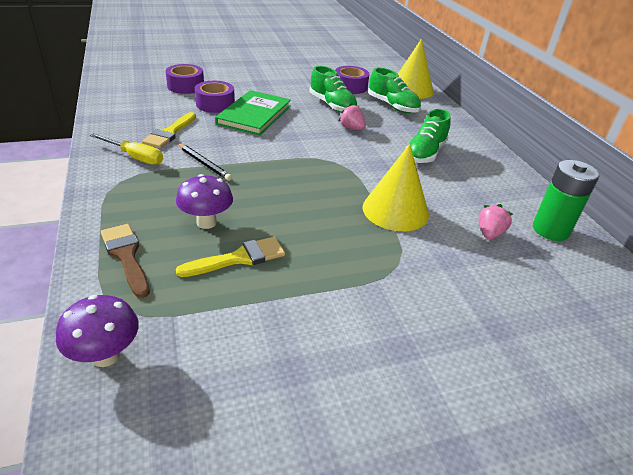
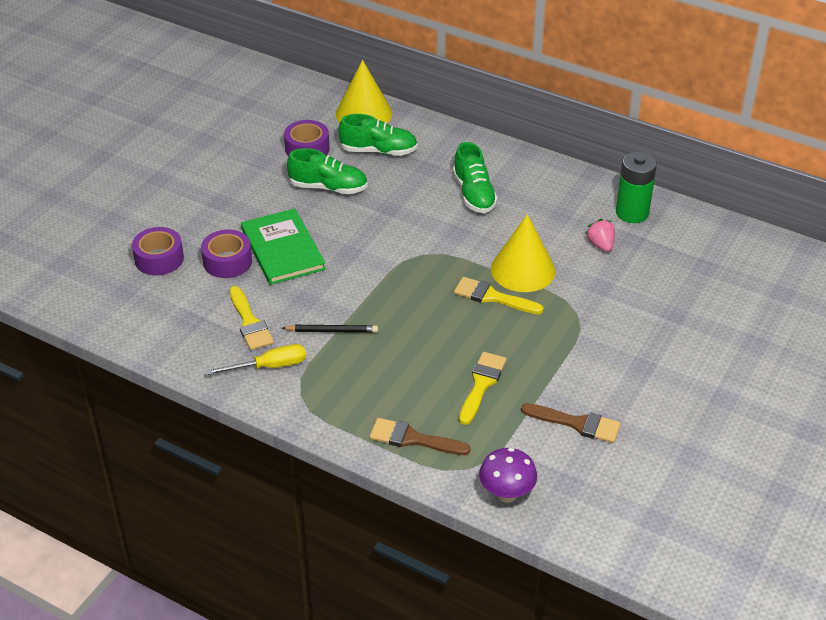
camera: 40 degrees left, 5 degrees up
purple mushroom [176,174,233,229] -> none
pink strawberry [338,103,366,130] -> none
none -> yellow brush [454,277,544,314]
none -> brown brush [521,403,621,443]

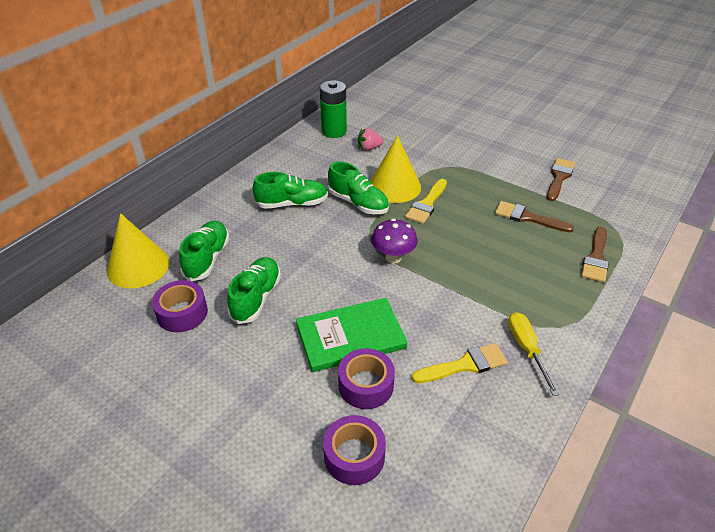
camera: 85 degrees left, 0 degrees up
black pencil [282,325,378,333] -> none
yellow brush [459,352,507,425] -> brown brush [495,201,574,232]
purple mushroom [479,448,537,503] -> purple mushroom moved to [371,219,418,264]
none -> green shoe [328,161,389,214]

